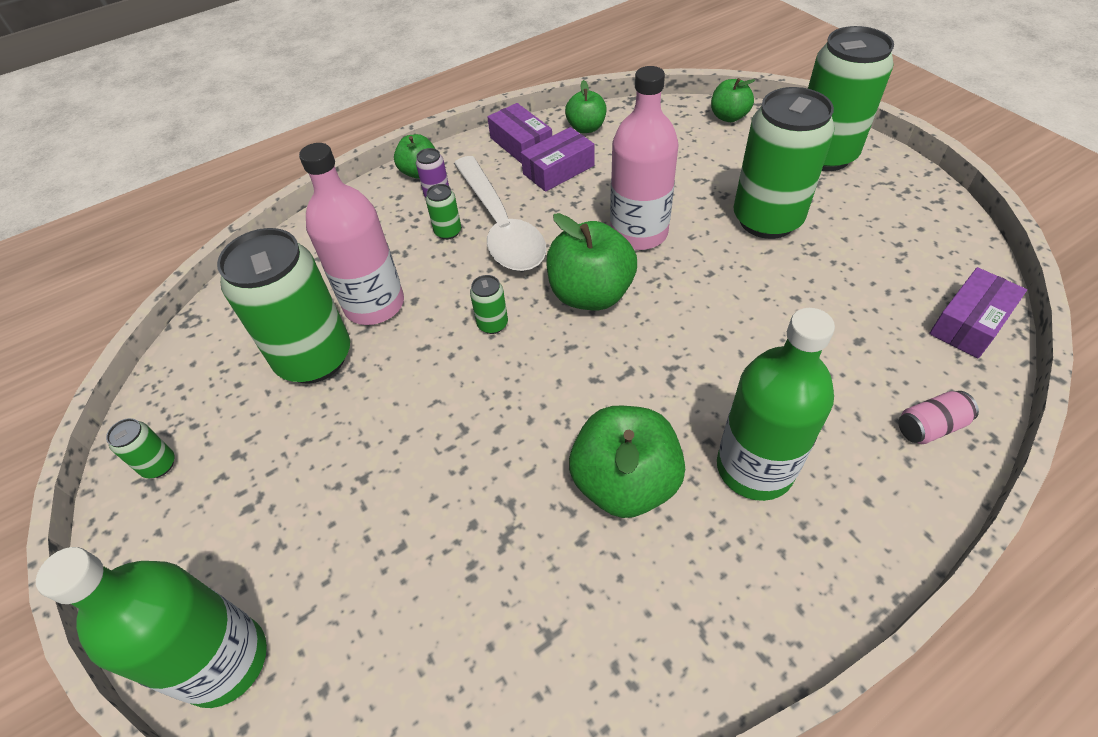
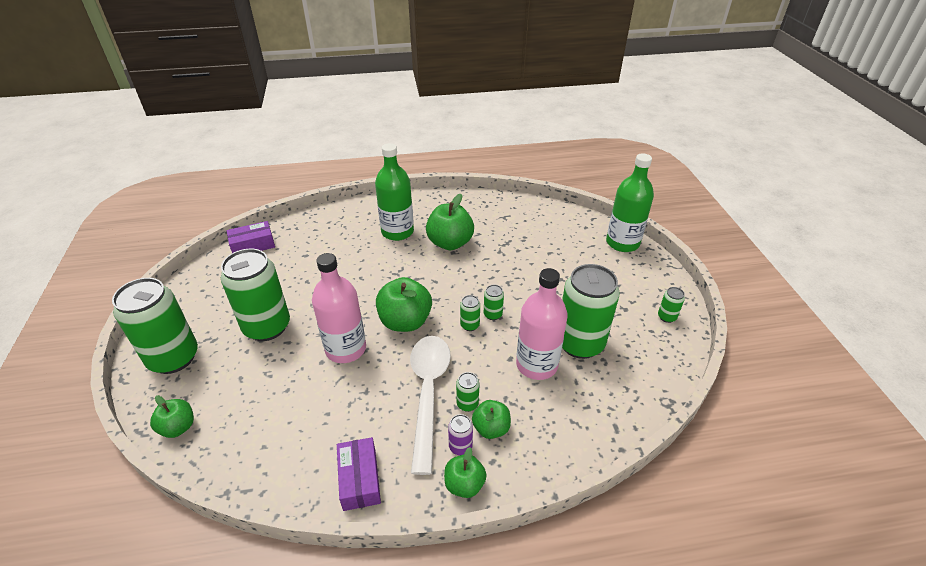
camera: 160 degrees left, 10 degrees down
purple box [521,127,594,192] -> none
green apple [565,80,607,133] -> green apple moved to [472,400,511,439]
pink can [898,391,979,444] -> none
none -> green can [484,285,504,320]

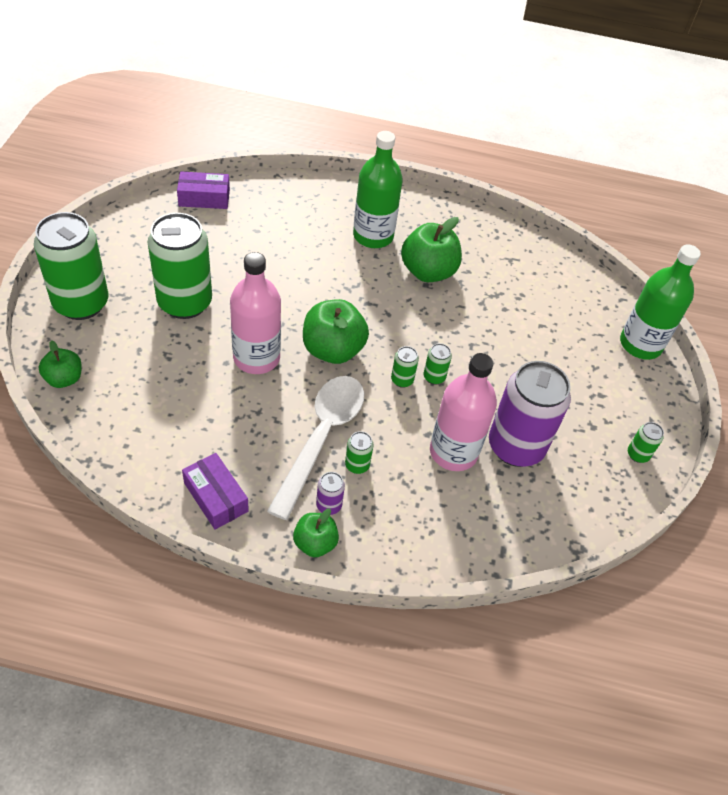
camera: 15 degrees right, 10 degrees up
purple box [337,437,381,511] -> purple box turned 45 degrees counterclockwise [182,453,249,530]
green apple [472,400,511,439] -> none
green can [562,264,620,359] -> purple can [489,361,571,467]

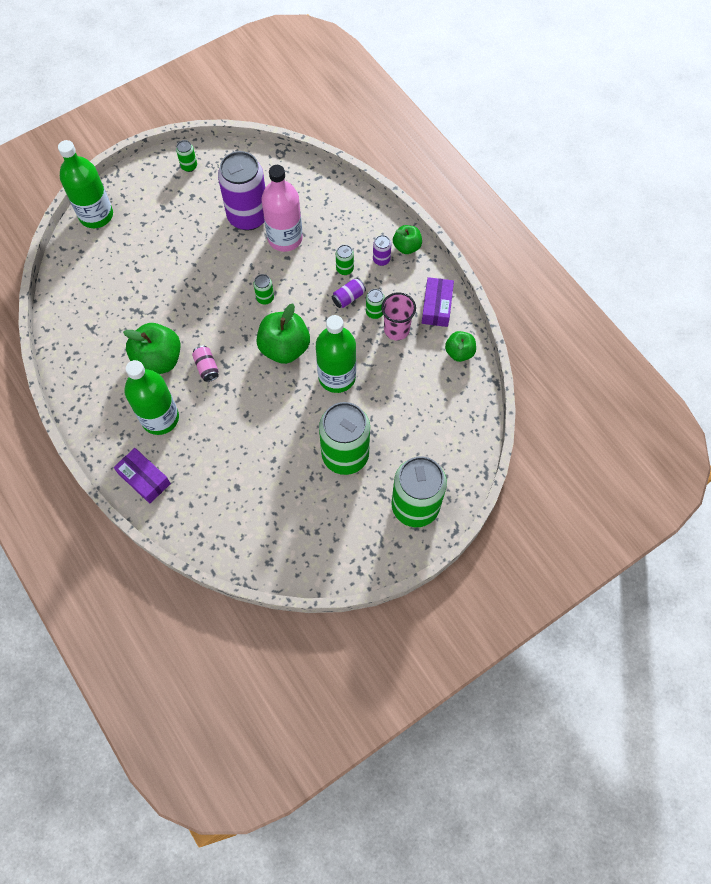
camera: 130 degrees left, 15 degrees up
green apple [39,340,82,388] -> green apple moved to [445,331,476,362]
purple box [177,171,230,209] -> purple box moved to [114,448,171,504]
pink bottle [230,252,281,374] -> green bottle [316,315,356,393]
white spoon [267,376,364,520] -> purple can [332,278,366,308]
green can [423,343,452,385] -> green can moved to [366,289,385,319]
none -> pink can [192,346,219,382]
none -> pink cup [381,292,416,340]

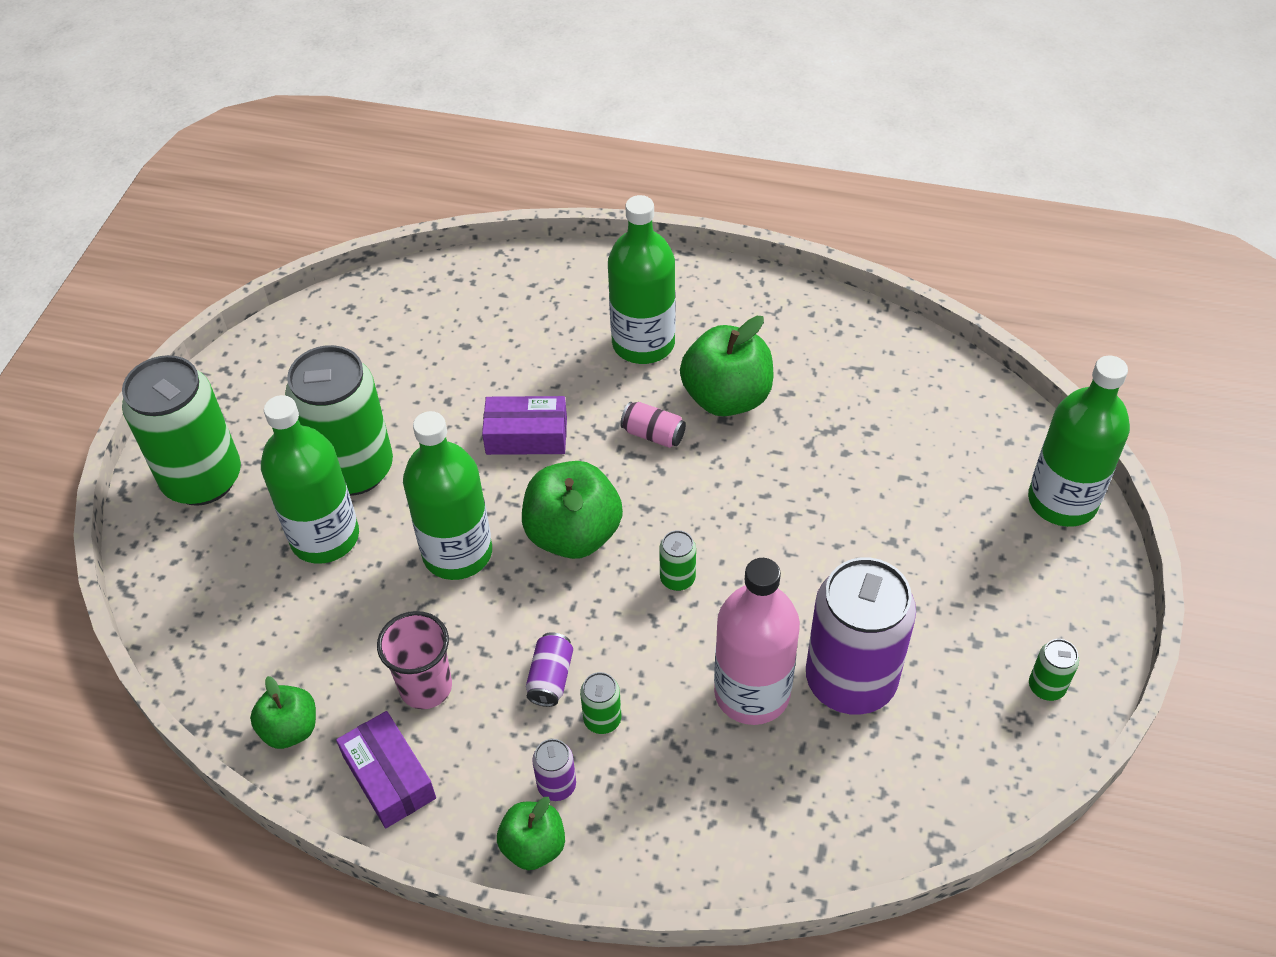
camera: 140 degrees right, 15 degrees down
purple box [114,448,171,504] -> purple box moved to [482,396,567,455]
green can [366,289,385,319] -> none
none -> green bottle [261,395,359,564]

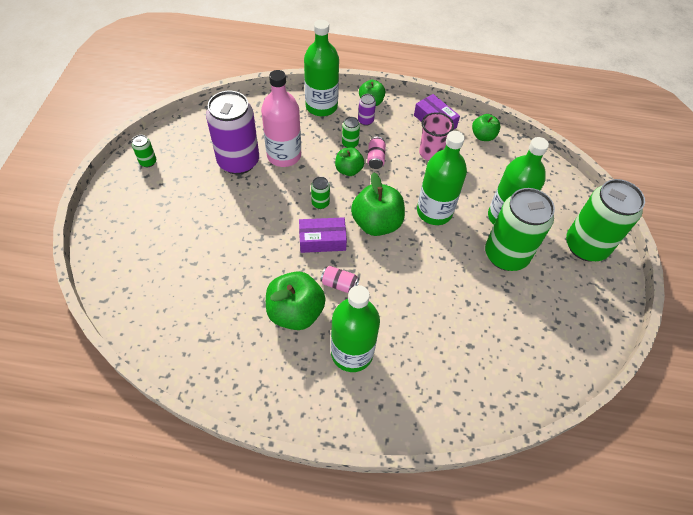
camera: 170 degrees right, 5 degrees up
purple box [482,396,567,455] -> purple box moved to [299,217,347,253]
purple can [526,632,573,707] -> pink can [367,136,386,169]
green bottle [1028,356,1130,527] -> green bottle moved to [304,20,339,116]
none -> green apple [335,147,364,176]

